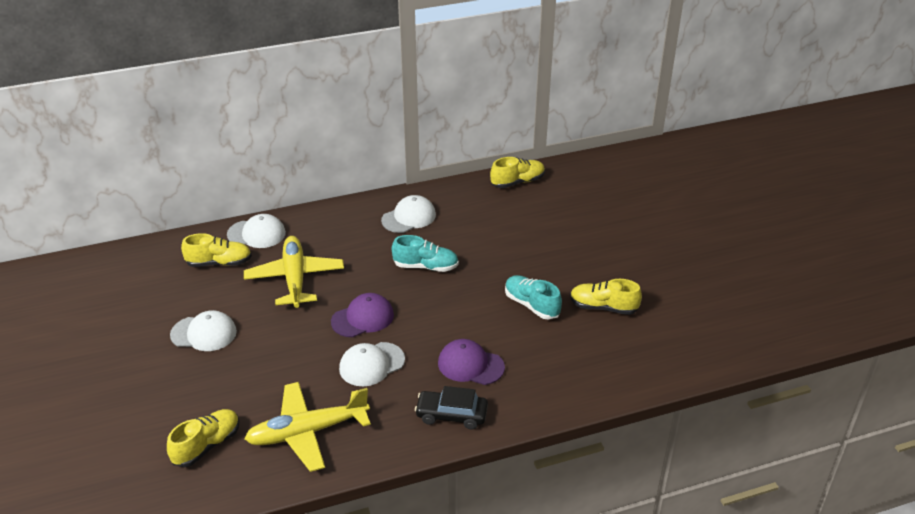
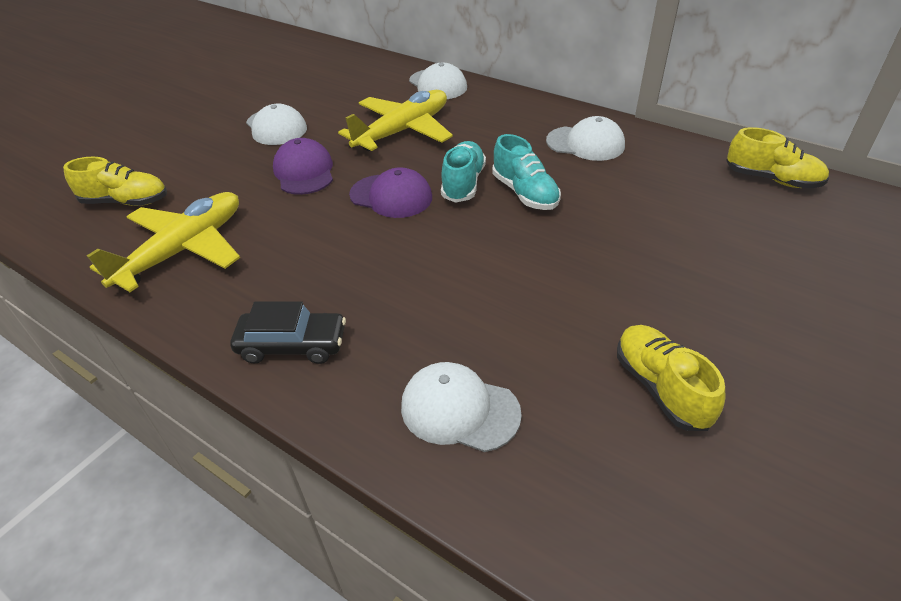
camera: 55 degrees right, 5 degrees up
yellow shoe [181,233,252,267] -> none
yellow plane [244,382,371,472] -> yellow plane turned 90 degrees clockwise [87,192,240,292]
white cap [339,342,405,386] -> white cap moved to [401,362,522,452]
black car [415,386,488,430] -> black car turned 120 degrees clockwise [230,301,346,364]
purple cap [438,339,505,385] -> purple cap moved to [273,138,333,195]
turquoise shoe [505,275,562,320] -> turquoise shoe moved to [441,141,486,203]

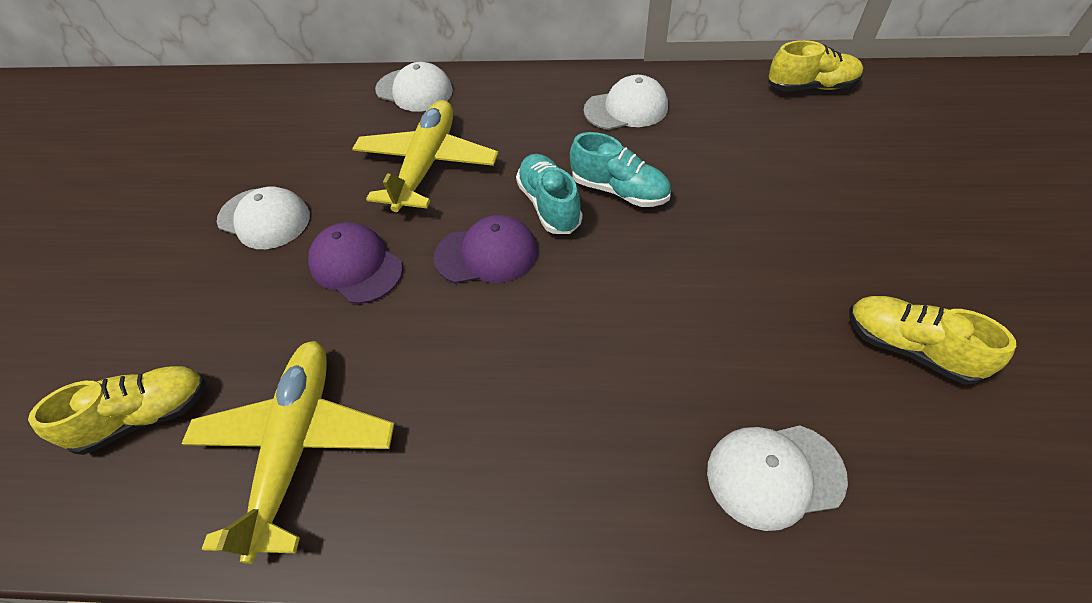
camera: 30 degrees left, 10 degrees up
black car [230,301,346,364] -> none

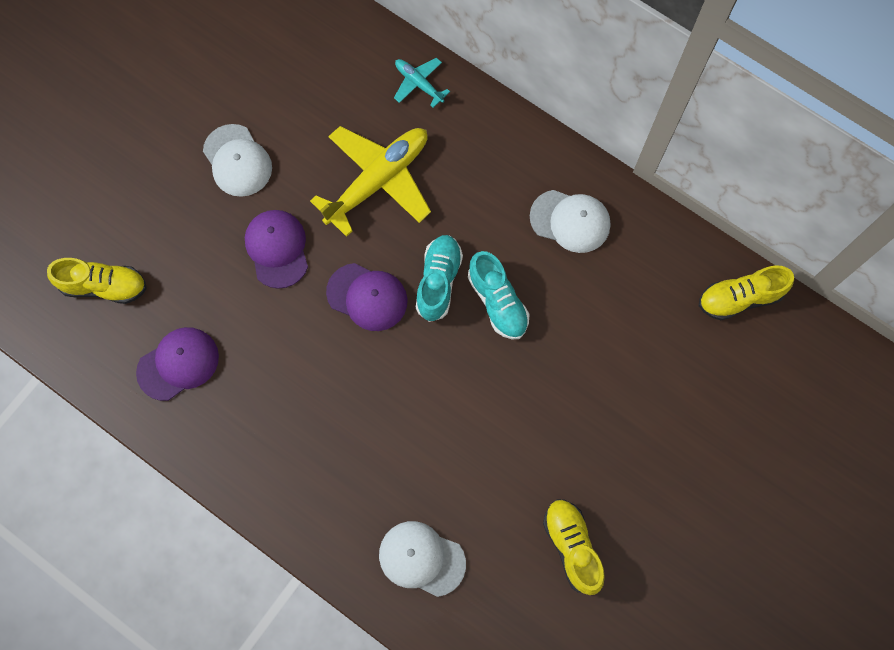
camera: 30 degrees right, 20 degrees up
yellow plane [181,341,394,564] -> purple cap [136,327,219,401]
white cap [375,62,453,112] -> turquoise plane [394,58,450,108]
yellow shoe [768,40,863,91] -> yellow shoe turned 135 degrees clockwise [699,266,794,320]

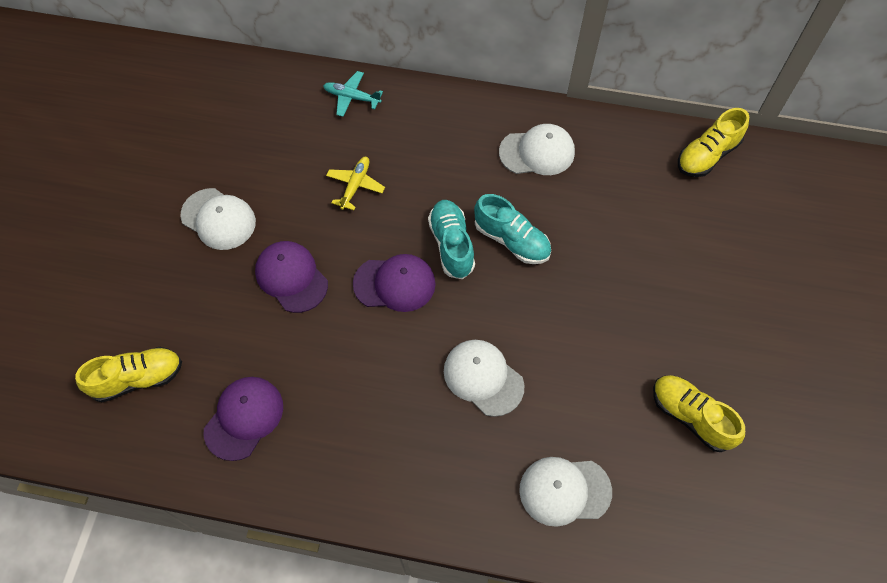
camera: 25 degrees left, 10 degrees down
yellow plane [310,126,431,237] -> yellow plane [326,157,385,210], size x0.49
none -> white cap [444,340,524,417]

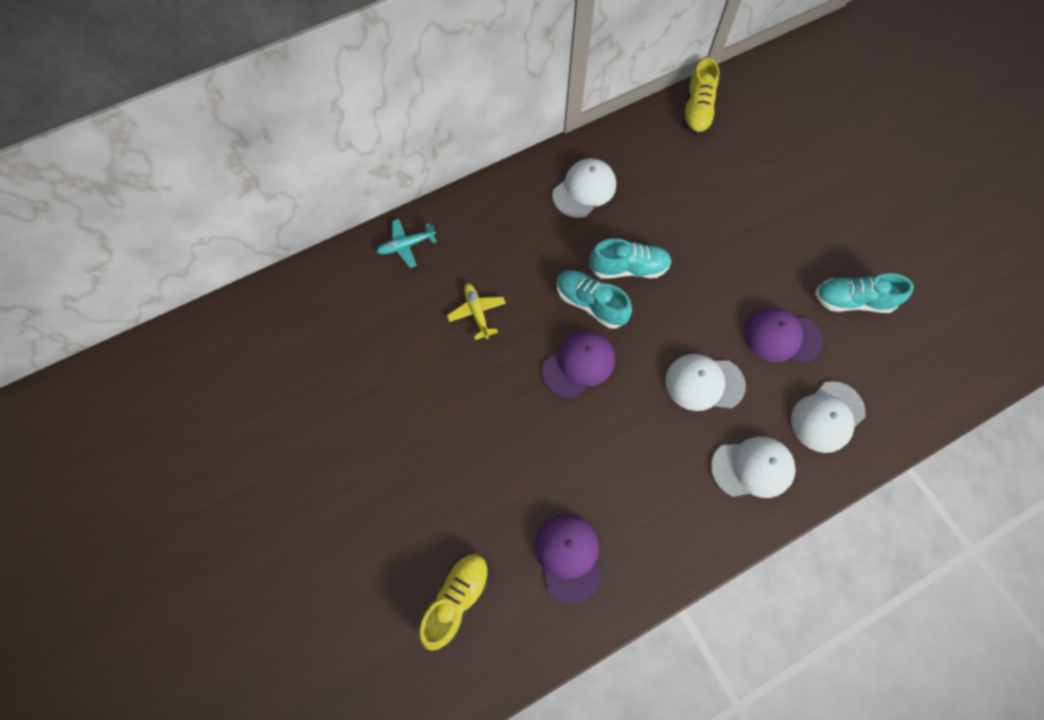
camera: 40 degrees left, 5 degrees up
white cap [180,188,256,250] -> white cap moved to [711,436,796,498]
purple cap [255,241,328,313] -> purple cap moved to [744,307,823,363]
yellow shoe [653,375,745,452] -> turquoise shoe [815,273,914,313]

